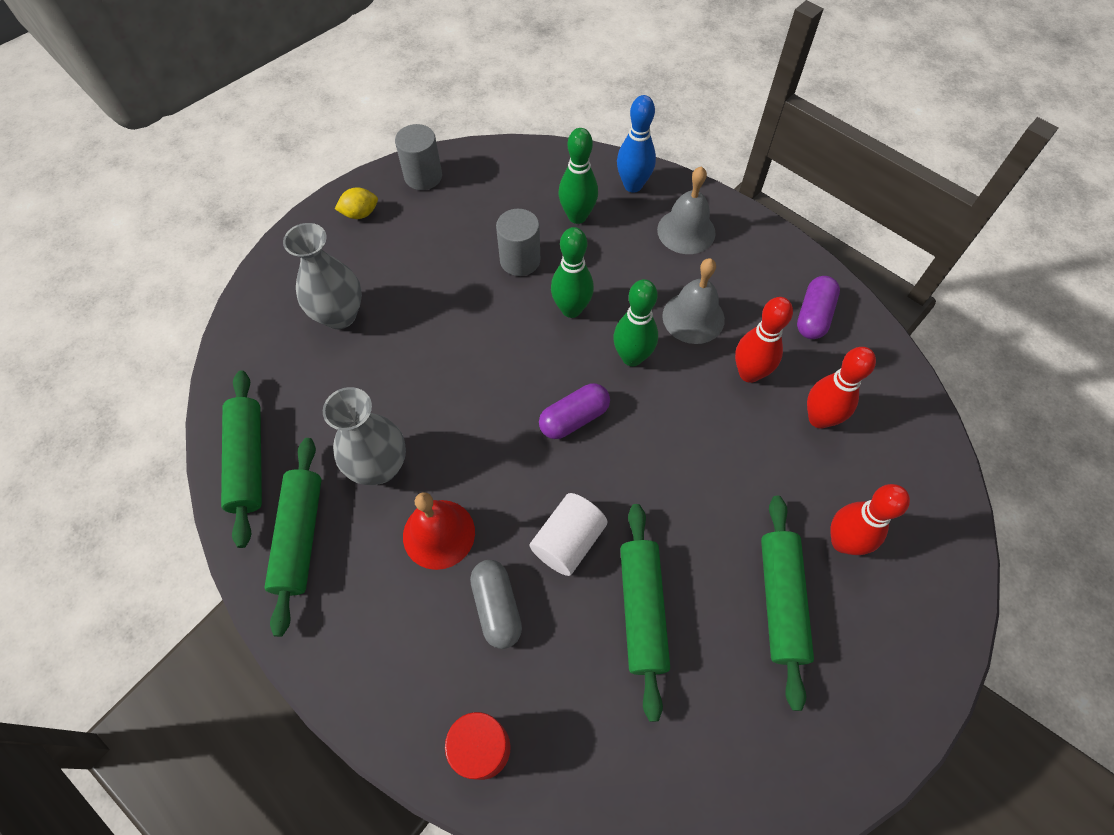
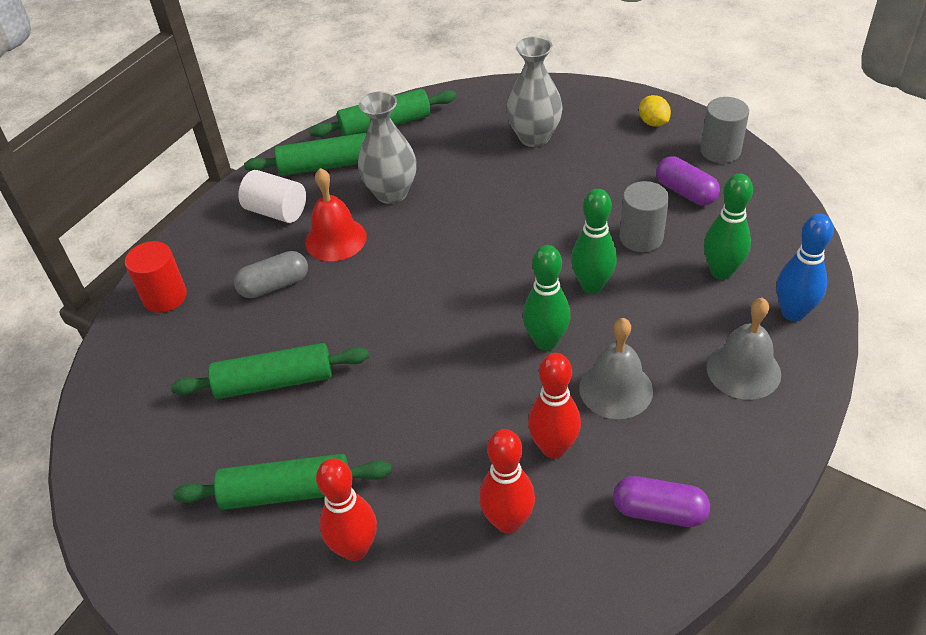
camera: 85 degrees right, 15 degrees down
white cylinder [530,493,608,576] -> white cylinder moved to [238,170,306,223]
purple capsule [539,383,610,439] -> purple capsule moved to [656,156,720,205]

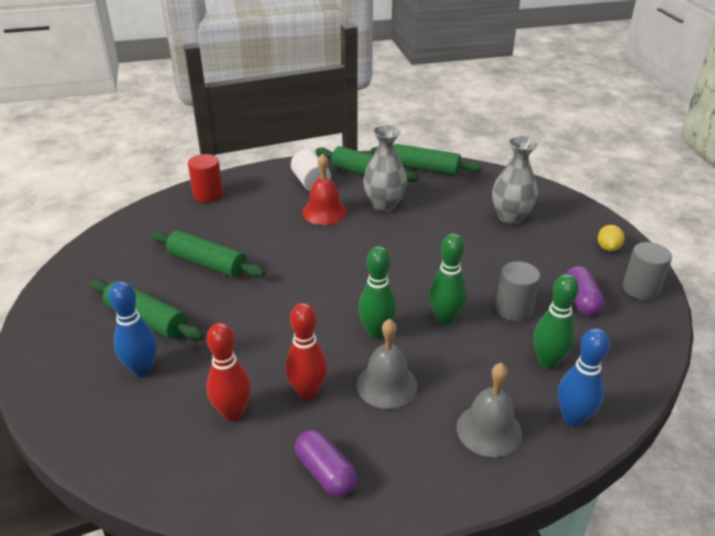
camera: 35 degrees right, 10 degrees down
grey capsule [234,251,308,298] -> none
red bowling pin [316,458,377,561] -> blue bowling pin [109,281,157,377]

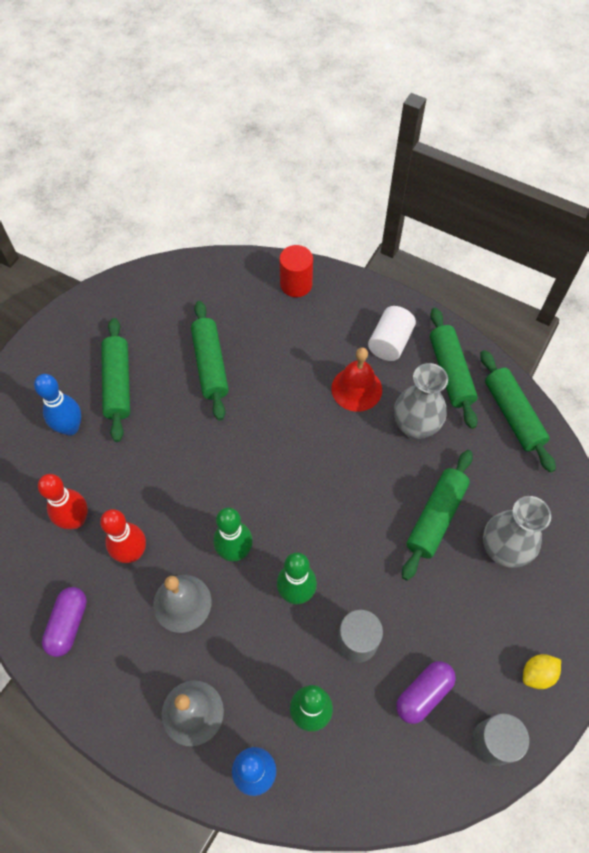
camera: 50 degrees right, 25 degrees up
none -> green rolling pin [402,450,473,581]

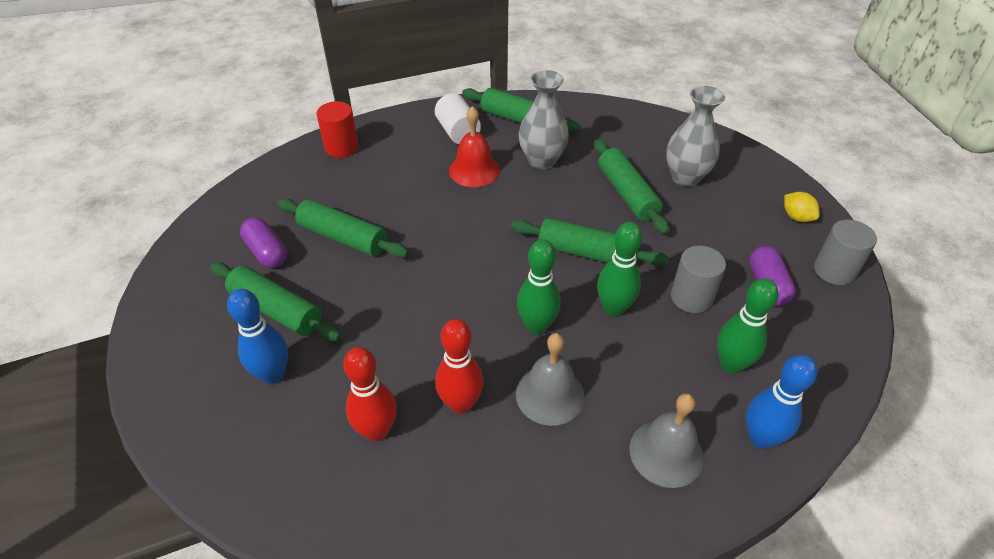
camera: 50 degrees left, 15 degrees down
purple capsule [42,587,87,657] -> purple capsule moved to [240,217,287,268]
green rolling pin [480,350,556,473] -> green rolling pin moved to [510,218,669,266]
yellow lemon [523,654,561,689] -> yellow lemon turned 45 degrees counterclockwise [784,192,820,222]

